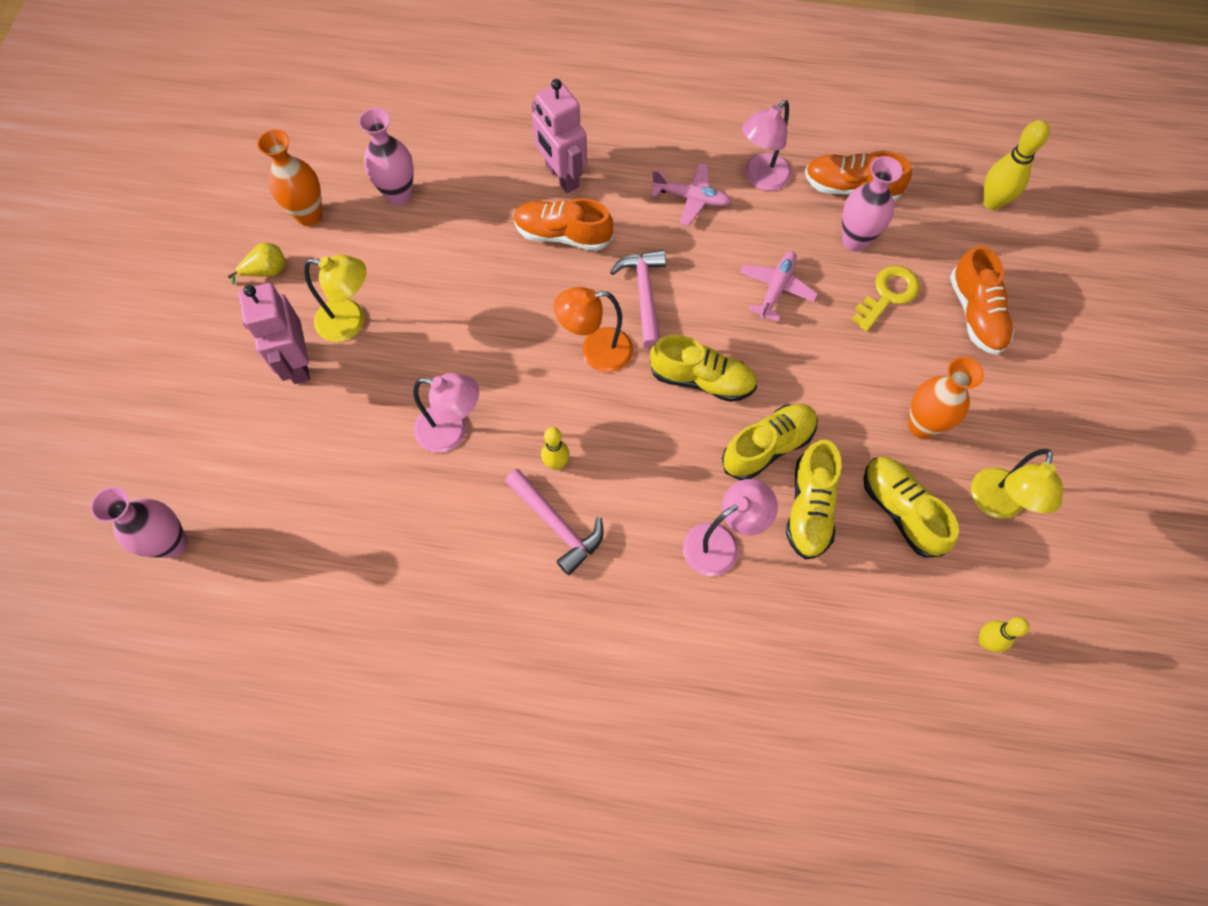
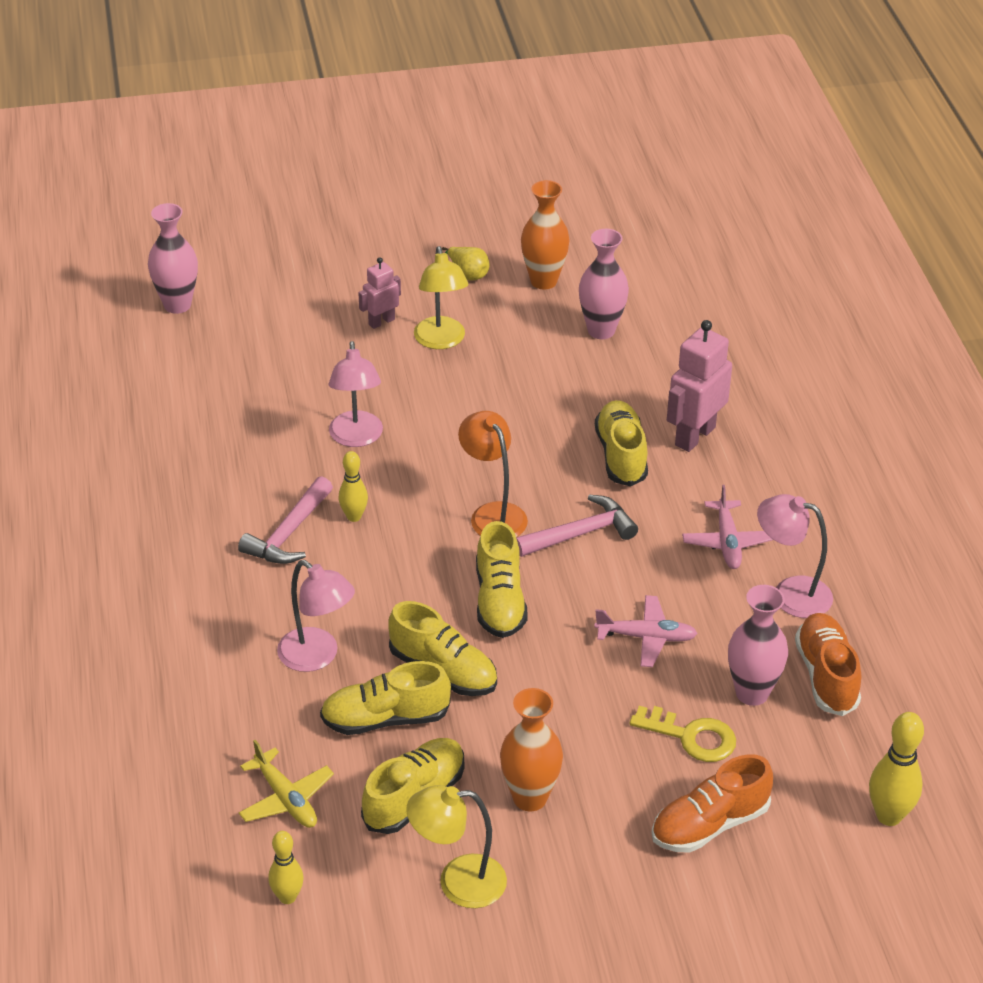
camera: 70 degrees right, 25 degrees down
pink robot [238,283,310,384] -> pink robot [358,257,401,329], size x0.58
orange shoe [514,198,613,251] -> yellow shoe [595,400,648,486]
none -> yellow plane [239,740,334,828]

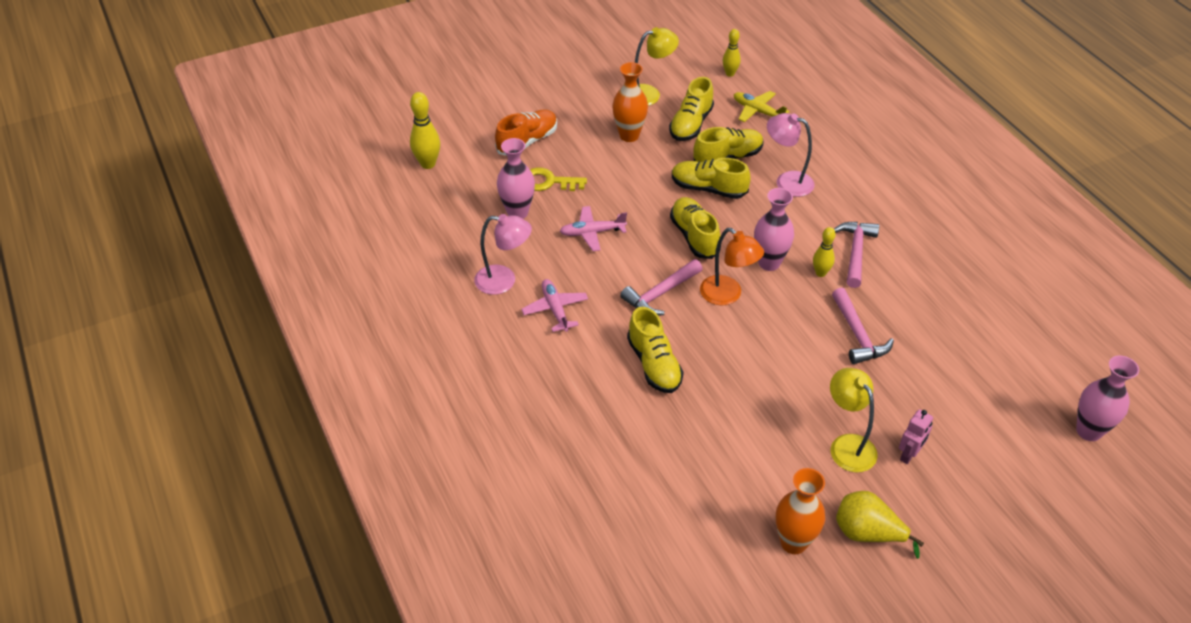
camera: 165 degrees right, 5 degrees up
pink lamp [329,341,383,447] -> pink hammer [832,288,894,364]
yellow pear [442,247,490,281] -> yellow pear [836,491,924,559], size x1.52
pink vase [579,229,629,339] -> pink vase moved to [754,188,794,271]
pink robot [667,320,732,452] -> none
orange shoe [795,613,861,716] -> none

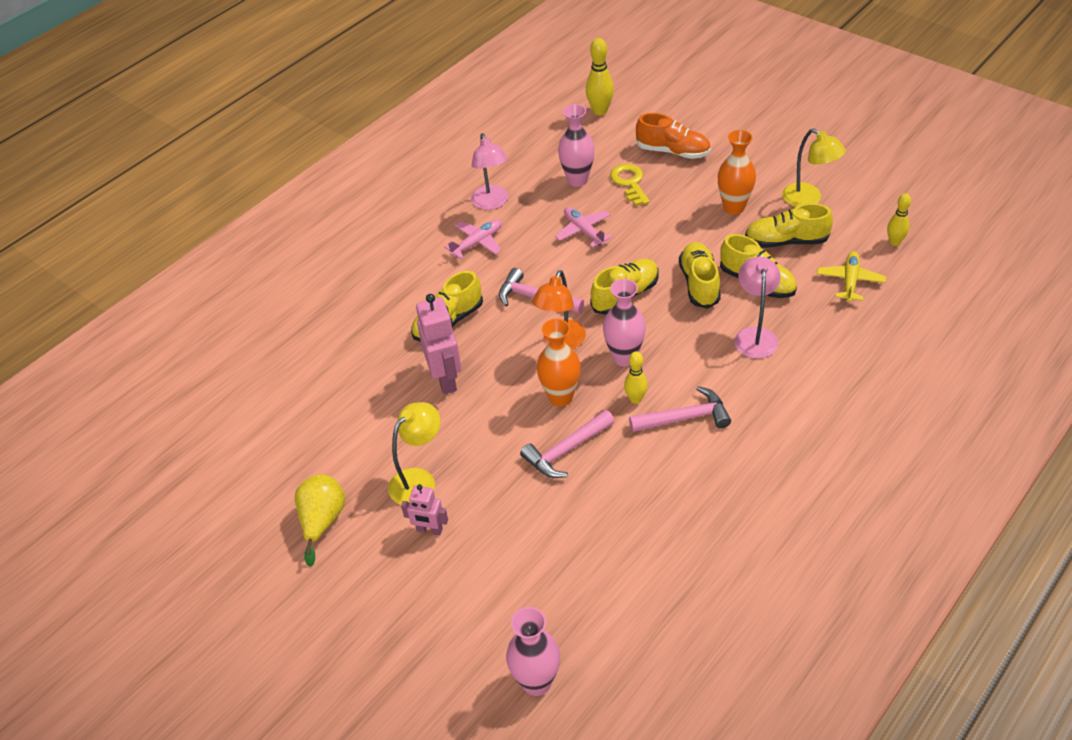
camera: 70 degrees right, 0 degrees up
orange vase [775,468,825,554] -> orange vase moved to [537,319,581,407]
none -> pink robot [416,294,461,394]

